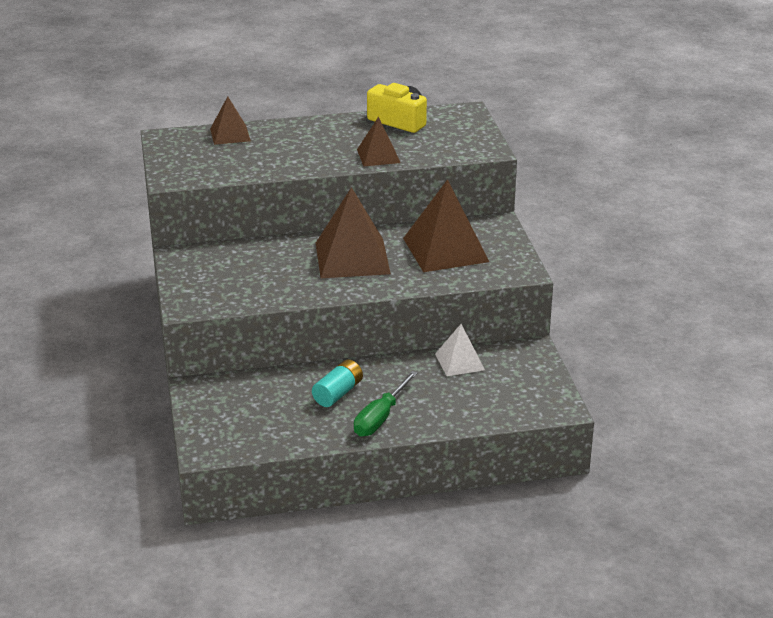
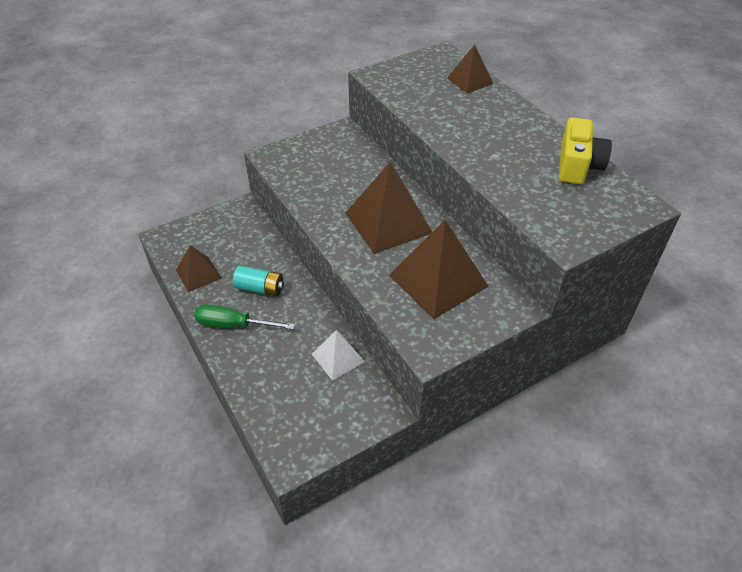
camera: 70 degrees right, 15 degrees up
brown pyramid [357,117,400,166] -> brown pyramid moved to [176,245,222,292]

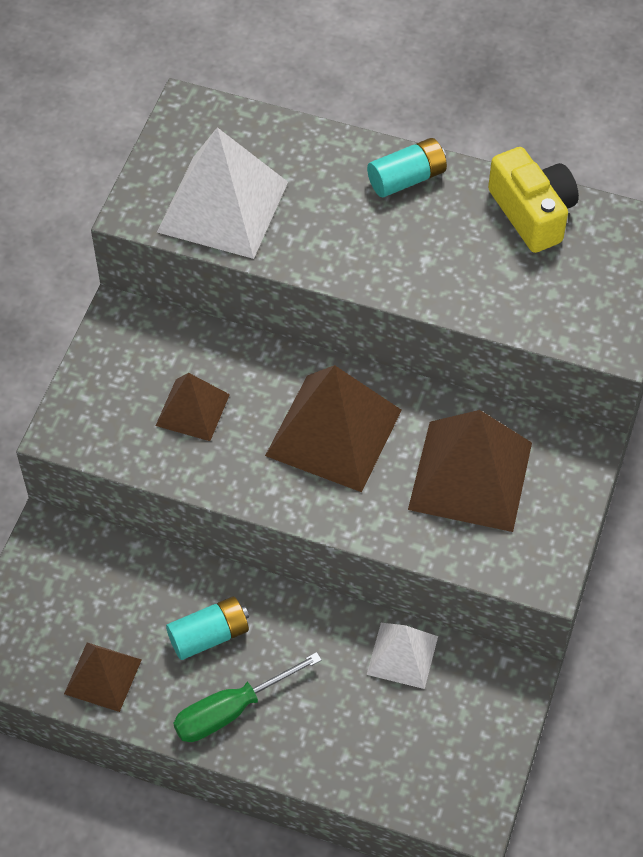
camera: 40 degrees left, 10 degrees up
brown pyramid [447,45,493,93] -> brown pyramid moved to [156,373,230,441]
none -> white pyramid [157,127,288,259]
none -> turquoise battery [367,138,447,197]

